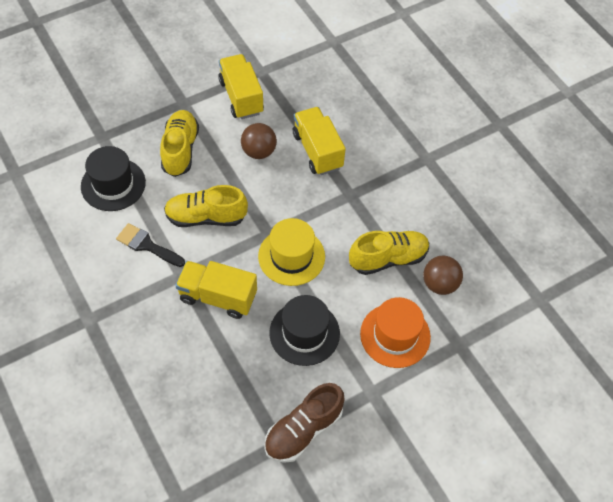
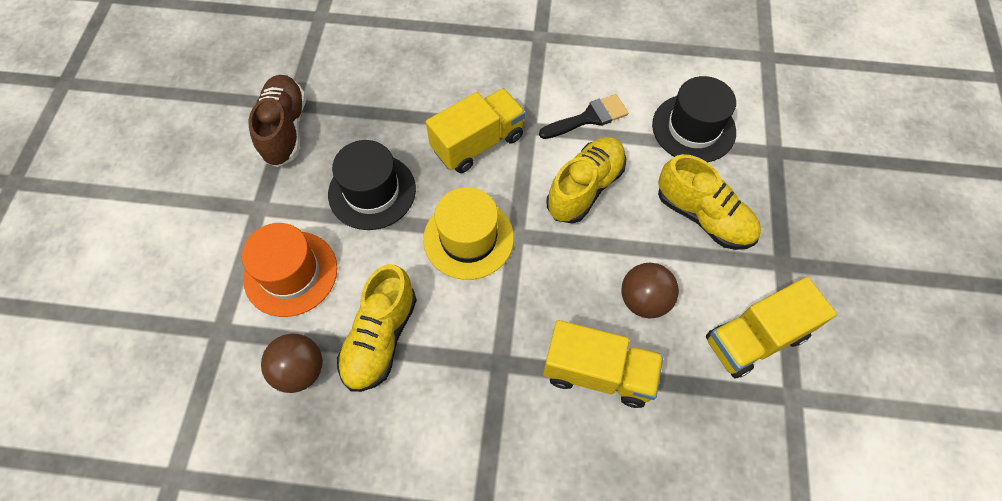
camera: 130 degrees right, 5 degrees up
yellow truck [218,54,264,119] -> yellow truck turned 135 degrees clockwise [706,277,837,378]

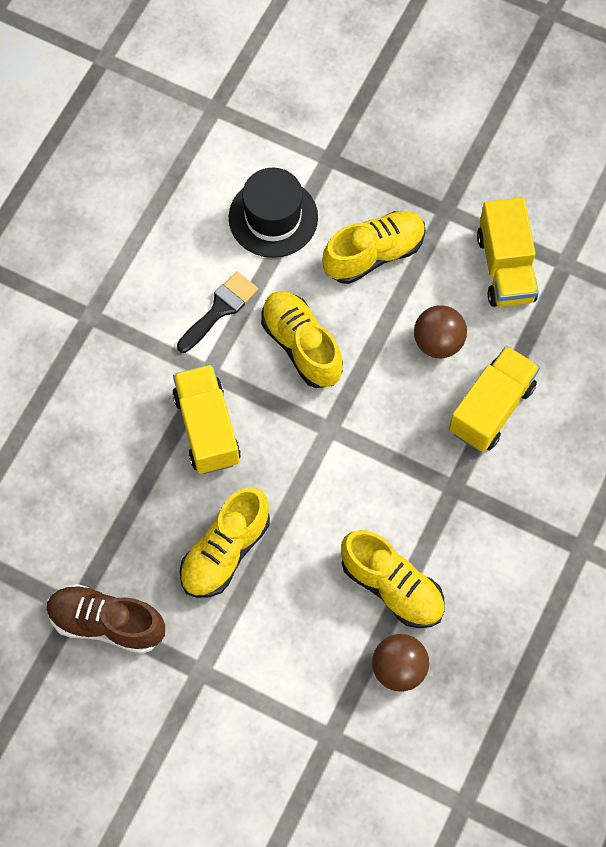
camera: 70 degrees left, 5 degrees up
orange hat [242,223,337,317] -> none
black hat [328,140,416,230] -> yellow shoe [180,487,270,598]
yellow hat [423,187,514,280] -> none
black brush [539,94,628,139] -> black brush turned 45 degrees clockwise [177,271,258,353]

